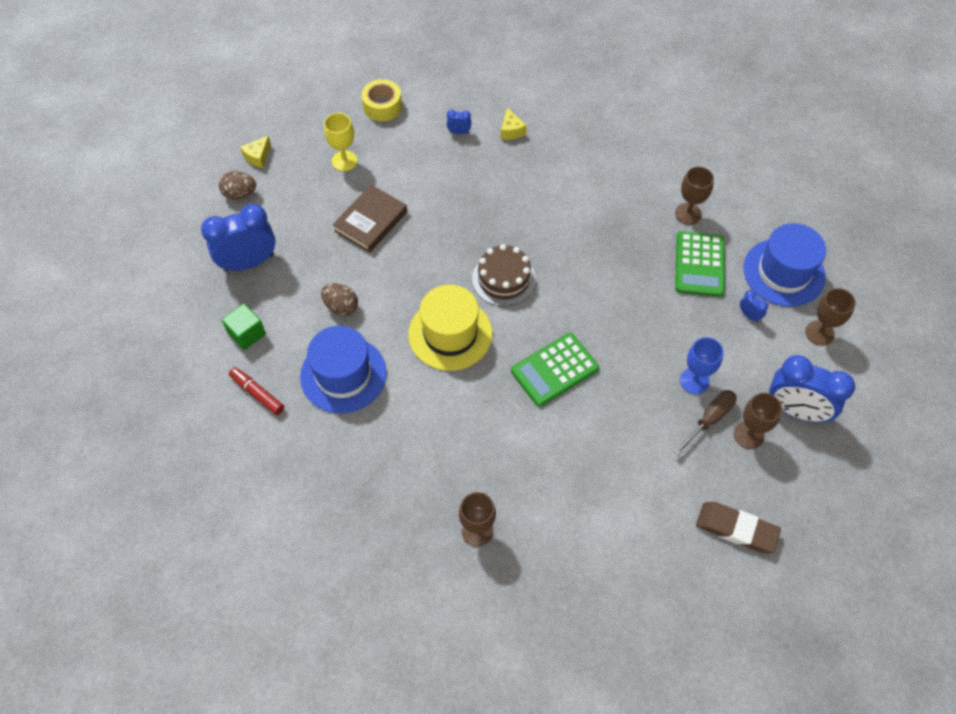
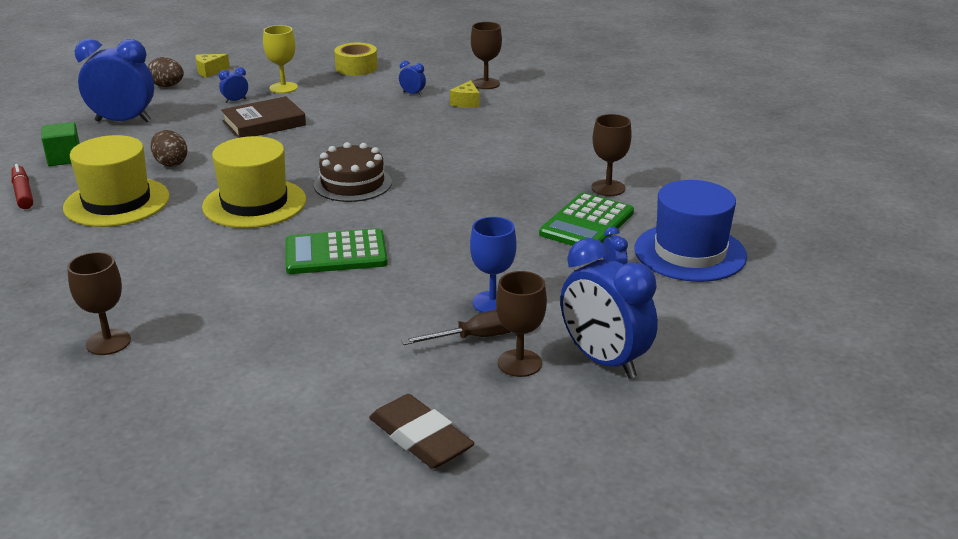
camera: 25 degrees right, 30 degrees down
blue hat [300,326,387,413] -> yellow hat [63,135,170,227]
brown goblet [805,288,856,346] -> brown goblet moved to [471,22,502,89]
none -> blue clock [219,67,248,103]

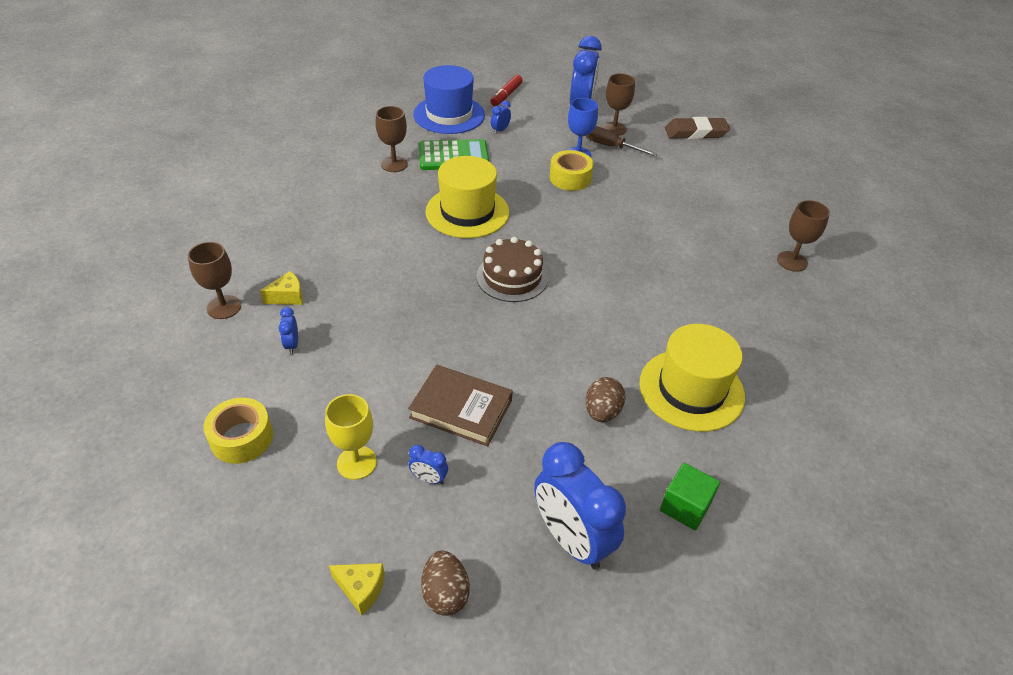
camera: 130 degrees left, 15 degrees up
red marker [11,164,33,209] -> red marker moved to [491,75,523,106]
yellow hat [202,136,306,228] -> yellow hat moved to [425,156,509,238]
green calculator [286,228,388,274] -> none
brown eraser [369,394,474,469] -> brown eraser turned 75 degrees clockwise [665,117,730,139]
none -> yellow tape [550,150,594,191]

